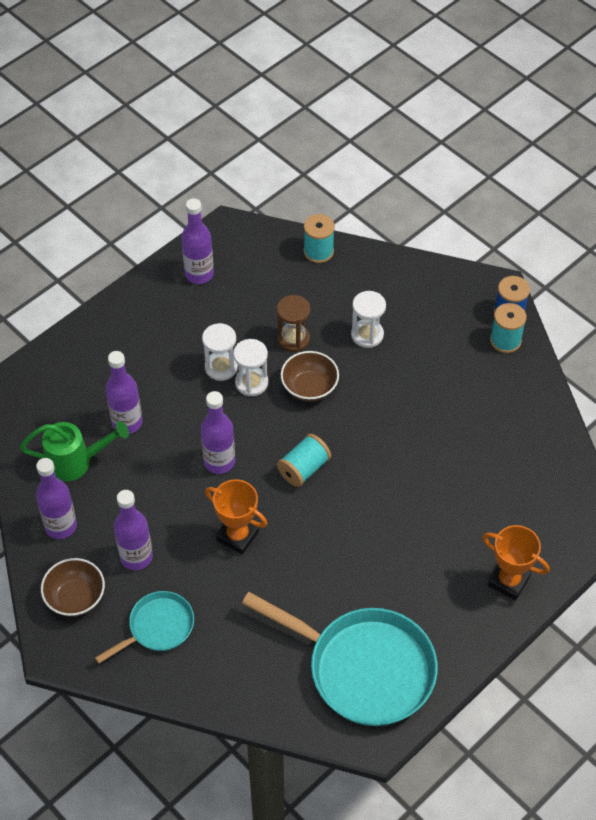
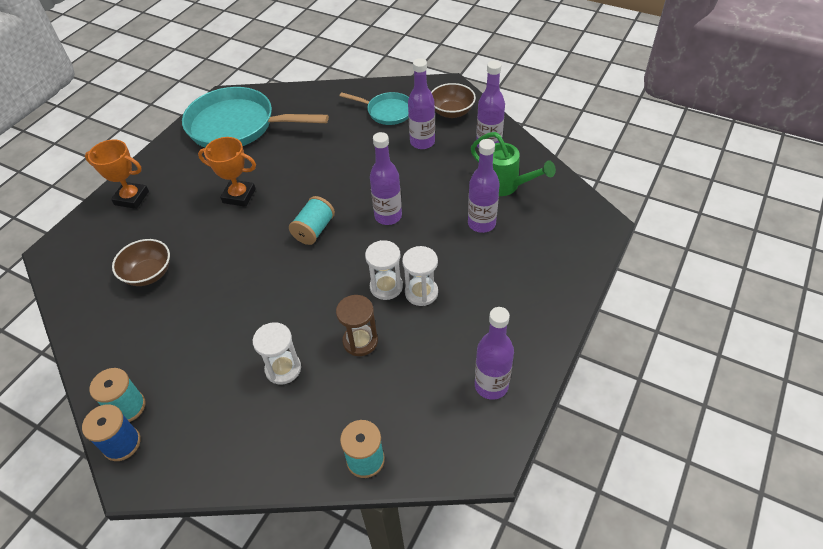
camera: 165 degrees right, 5 degrees down
green watering can [20,421,129,482] -> green watering can turned 120 degrees counterclockwise [471,132,556,196]
turquoise pan [95,591,194,663] -> turquoise pan turned 105 degrees counterclockwise [340,92,409,125]
orange trophy [205,479,267,554] -> orange trophy moved to [198,137,256,207]
brown bowl [281,351,339,402] -> brown bowl moved to [112,239,170,286]

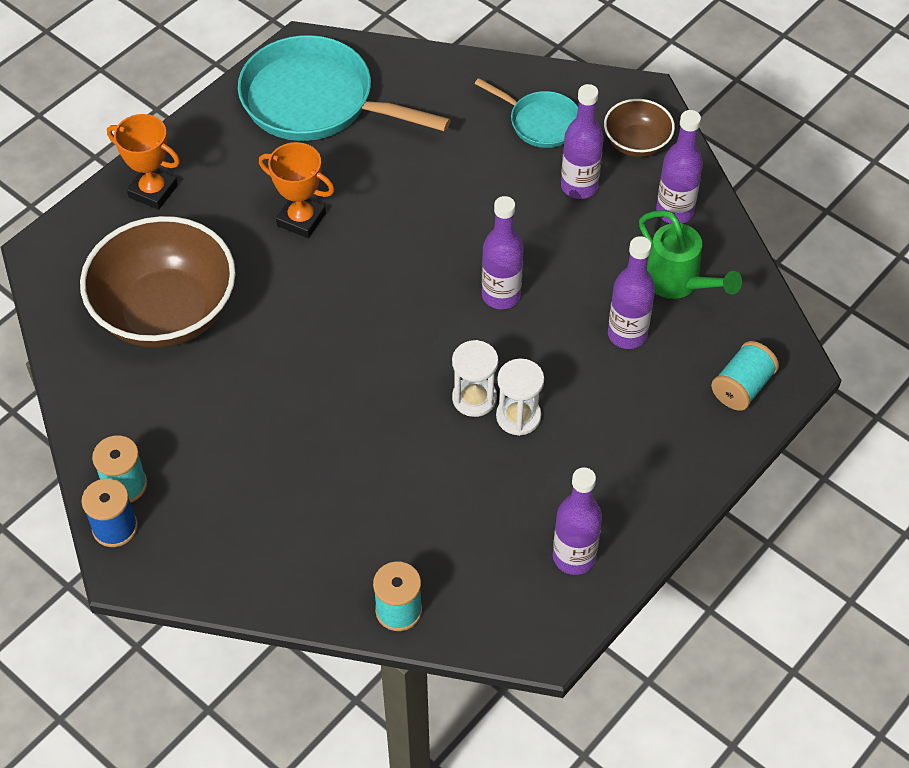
camera: 10 degrees right, 5 degrees up
brown bowl [112,239,170,286] -> brown bowl [80,216,236,348], size x2.01
white hourglass [253,322,301,385] -> none
turquoise spool [289,196,335,245] -> turquoise spool moved to [711,341,779,411]
brown hourglass [336,295,378,356] -> none

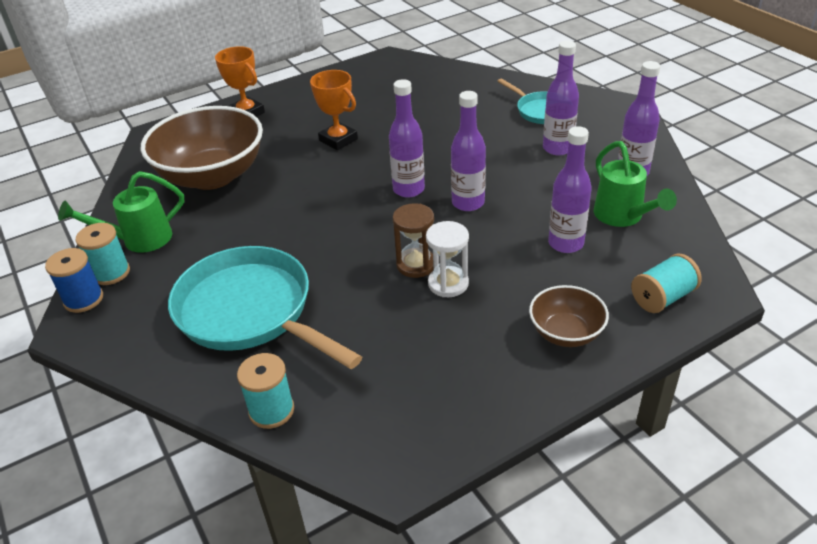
camera: 20 degrees right, 15 degrees down
turquoise pan [238,35,451,141] -> turquoise pan moved to [168,246,362,369]
white hourglass [452,340,498,417] -> brown hourglass [393,203,434,278]
purple bottle [553,467,602,575] -> purple bottle moved to [389,79,425,198]
brown bowl [604,99,675,157] -> brown bowl moved to [529,285,609,347]
none -> green watering can [58,171,184,253]

